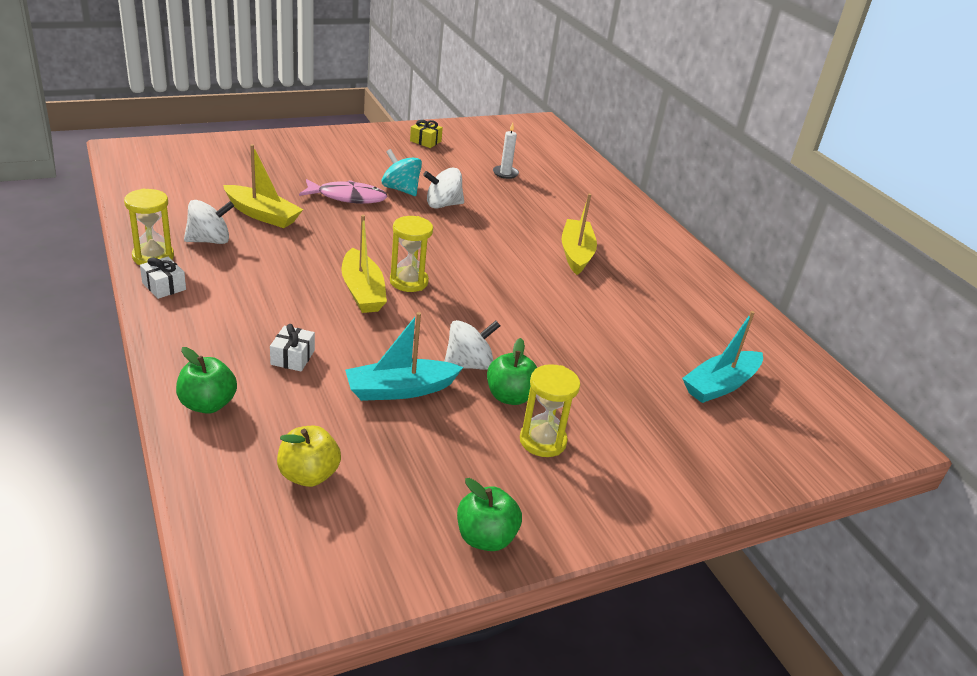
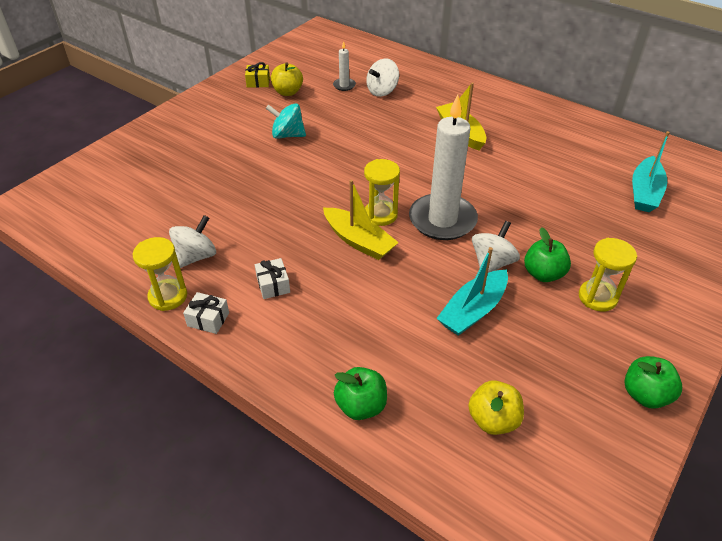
camera: 25 degrees left, 10 degrees up
yellow boat [223,144,304,228] -> none
white gift [270,324,315,372] -> white gift moved to [255,258,290,299]
pink fish [299,179,388,204] -> none
white spinning top [423,168,464,208] -> white spinning top moved to [366,59,399,97]
none -> yellow apple [271,62,303,96]
none -> white candle [409,95,478,240]

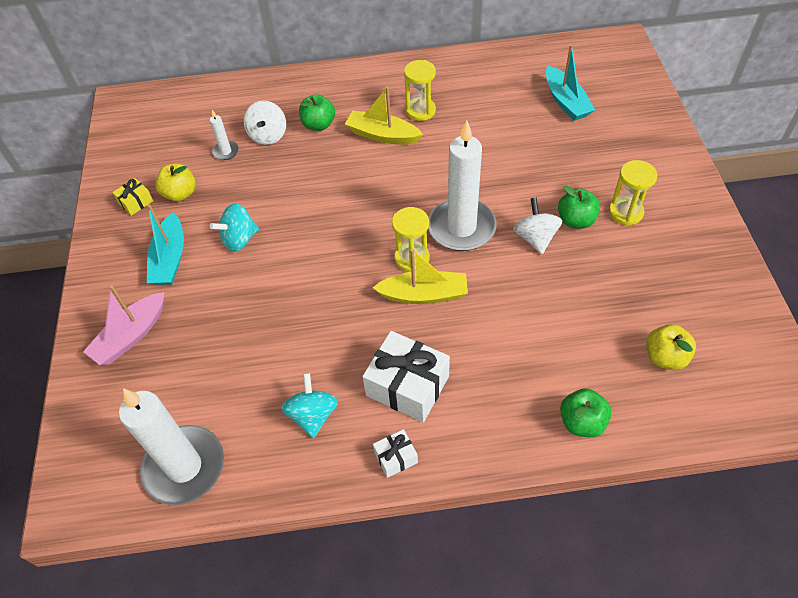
camera: 40 degrees left, 10 degrees up
yellow hourglass [133,237,187,311] -> yellow hourglass moved to [404,60,436,121]
white spinning top [169,215,216,268] -> turquoise spinning top [281,373,338,438]
white gift [255,258,290,299] -> white gift [362,331,450,422], size x2.01
turquoise boat [436,247,508,336] -> turquoise boat moved to [147,204,184,285]
green apple [624,356,682,409] -> green apple moved to [299,94,335,131]
none -> pink boat [83,285,165,365]
none -> white candle [119,388,224,505]

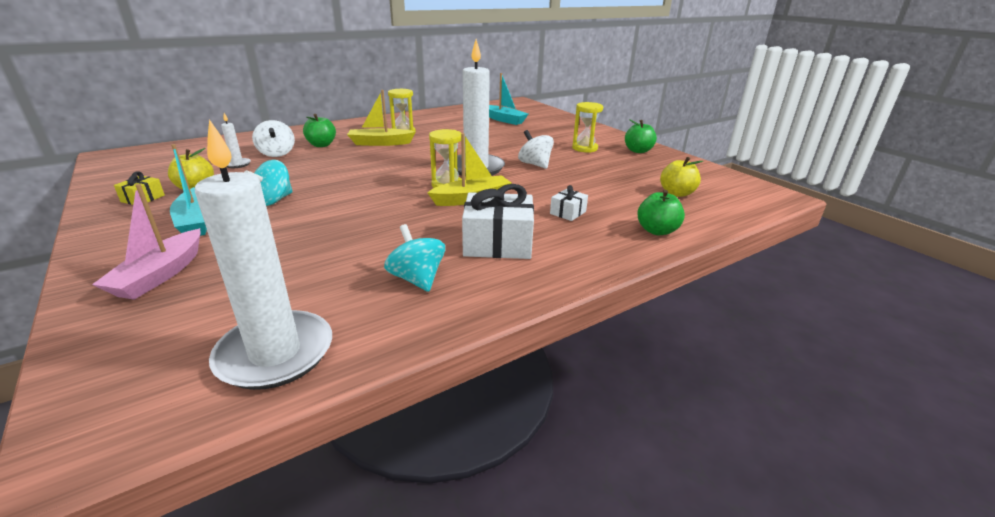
camera: 30 degrees left, 25 degrees down
white gift [373,429,418,478] -> white gift moved to [550,185,588,221]
green apple [558,186,600,229] -> green apple moved to [625,119,657,153]

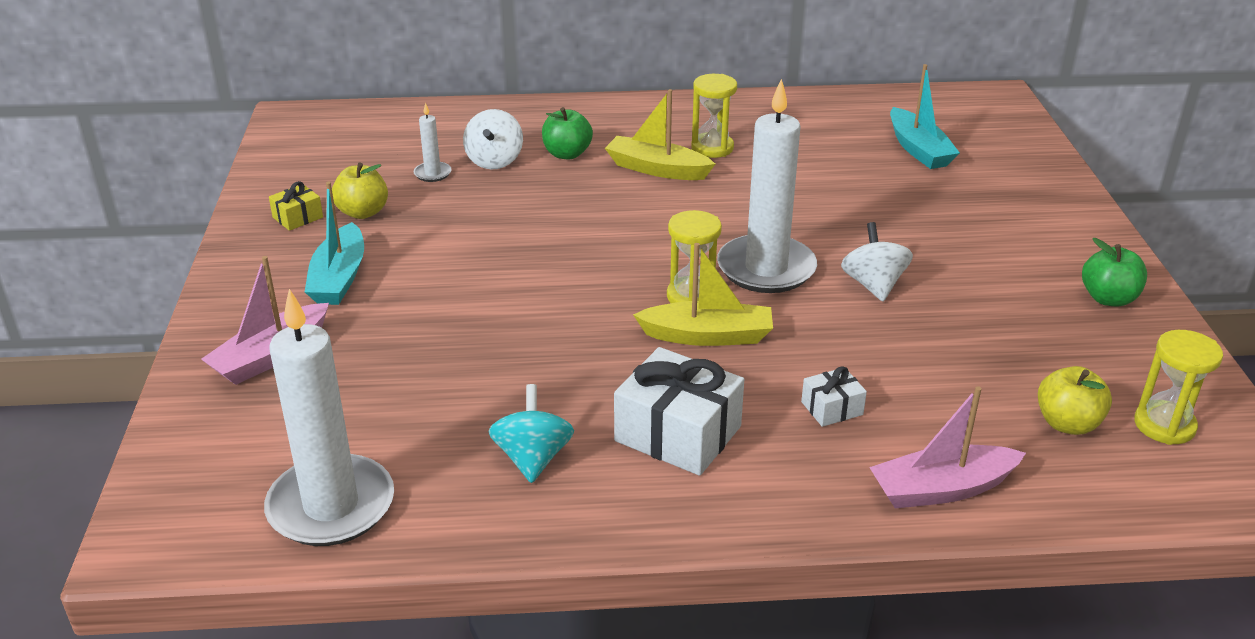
camera: 30 degrees right, 5 degrees up
turquoise spinning top [245,160,293,206] -> none
yellow hourglass [572,102,603,153] -> yellow hourglass moved to [1134,330,1223,445]
green apple [638,190,685,235] -> pink boat [869,386,1026,509]

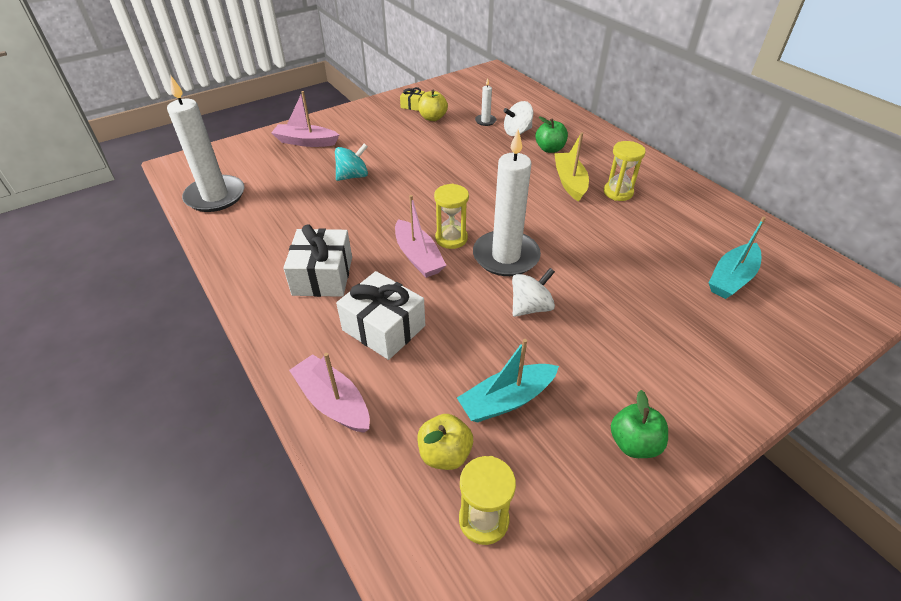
camera: 60 degrees right, 10 degrees up
turquoise boat [305,182,364,305] -> turquoise boat moved to [457,339,559,422]
turquoise spinning top [489,384,574,483] -> turquoise spinning top moved to [335,143,368,181]
yellow boat [633,243,773,346] -> pink boat [395,195,446,278]
white gift [801,366,867,427] -> white gift [336,271,425,360], size x2.01

